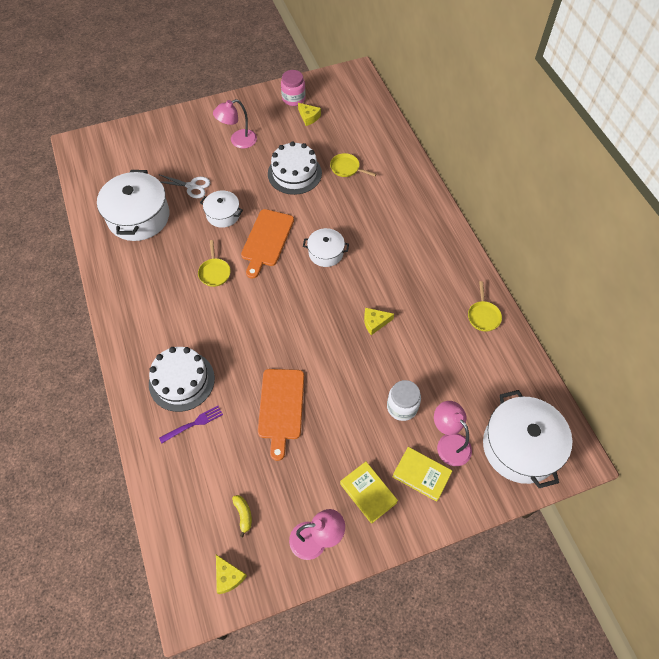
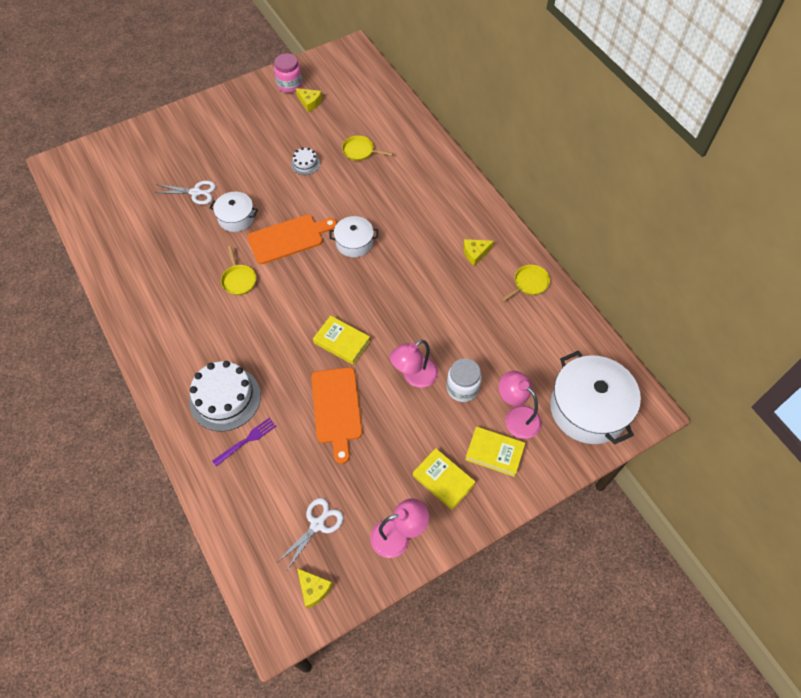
camera: 10 degrees left, 0 degrees up
white pot [97,170,170,241] -> none
pink lamp [213,99,257,149] -> pink lamp moved to [390,340,438,388]
yellow banana [232,495,252,537] -> white scissors [277,498,344,570]
orange cutting board [241,209,294,279] -> orange cutting board turned 120 degrees counterclockwise [247,215,337,264]
white cake [268,141,322,195] -> white cake [291,147,320,175], size x0.49
yellow cheese [364,308,394,335] -> yellow cheese moved to [463,239,494,266]
yellow pan [468,281,502,332] -> yellow pan turned 120 degrees counterclockwise [501,265,550,301]
none -> yellow book [313,316,370,365]

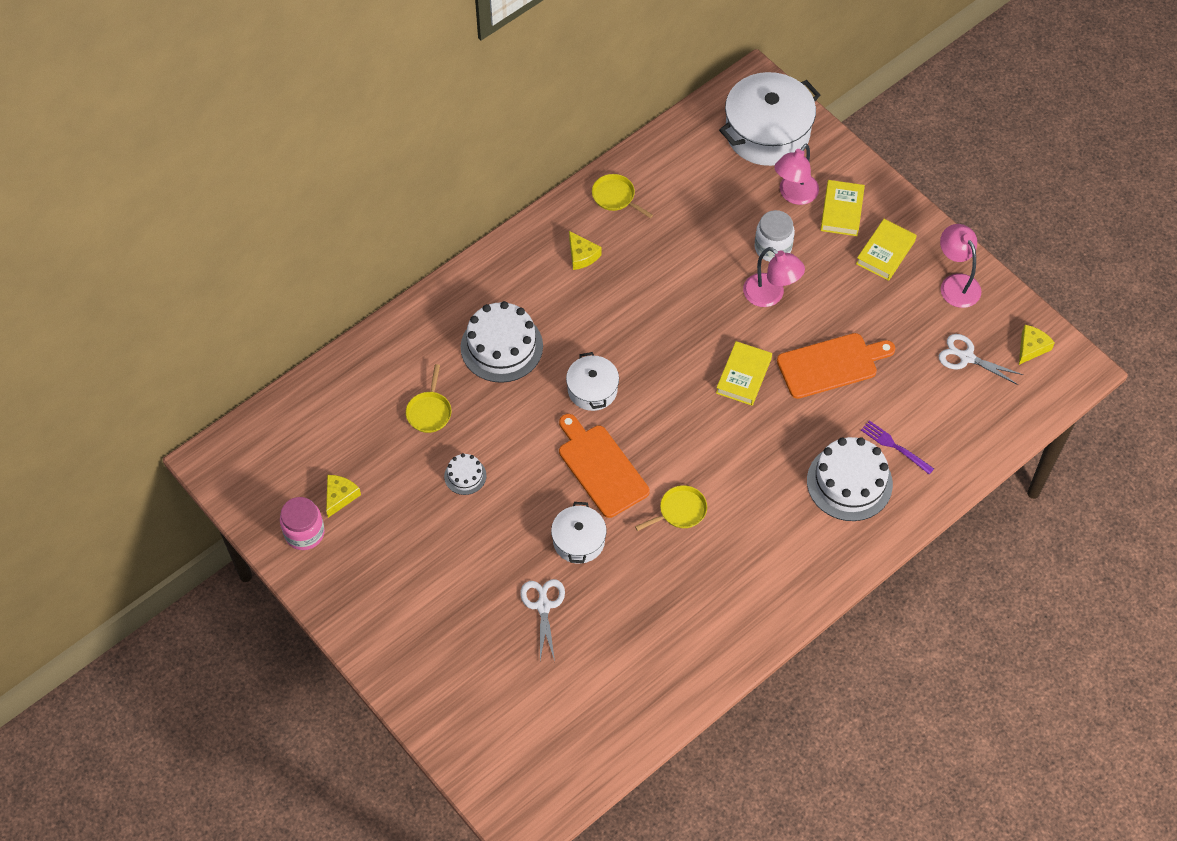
camera: 100 degrees left, 0 degrees up
none -> white cake [461,301,543,383]

